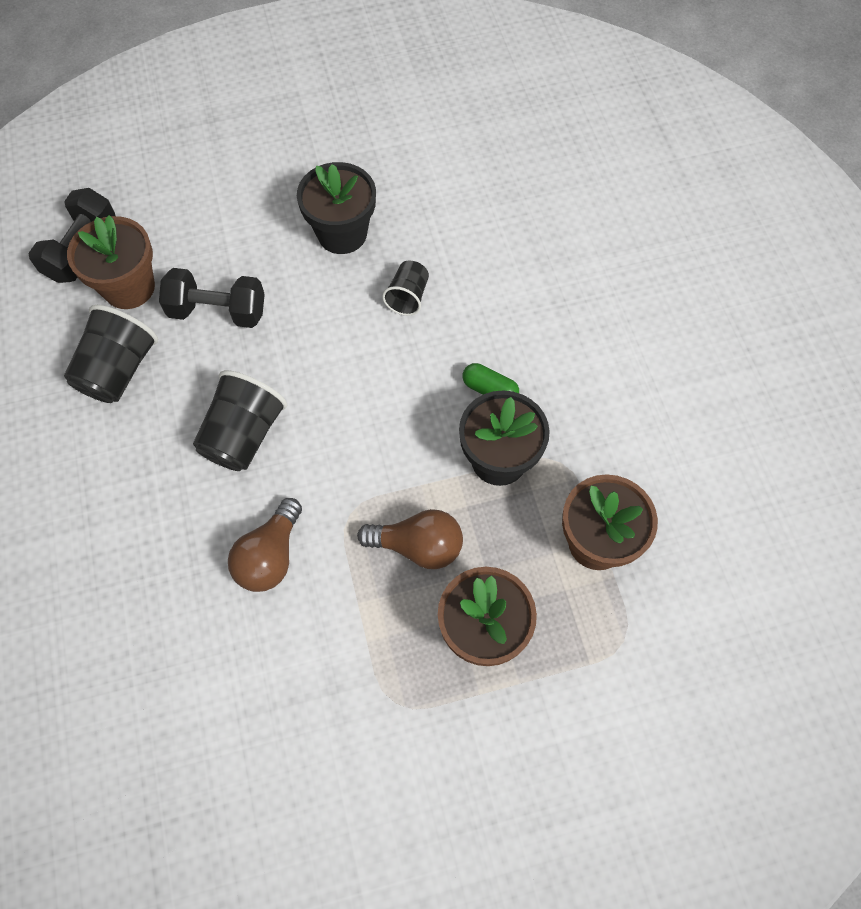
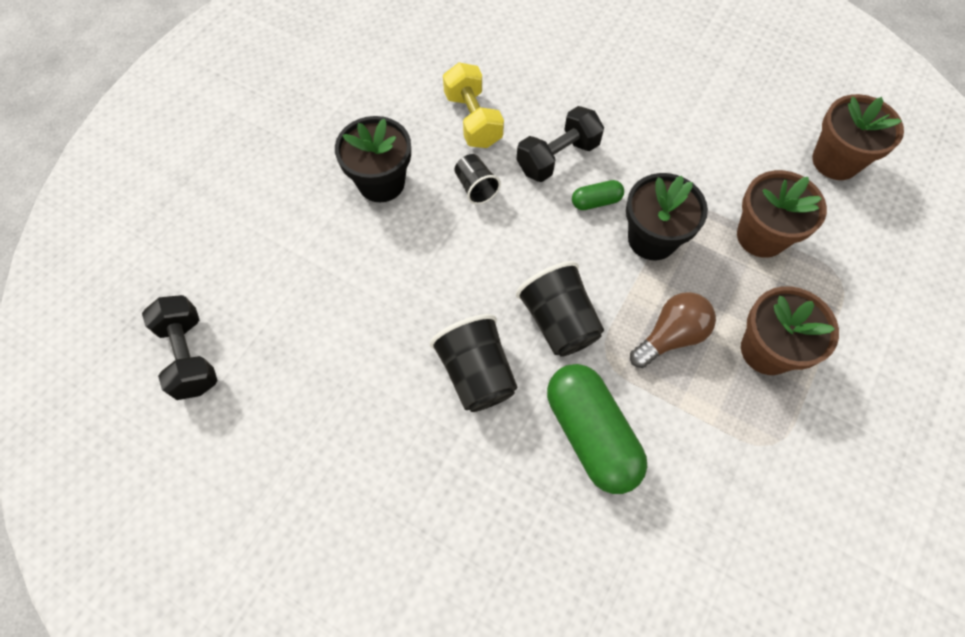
camera: 45 degrees left, 0 degrees up
black cup [64,305,158,403] -> black cup moved to [516,261,604,357]
brown flower pot [67,215,155,309] -> brown flower pot moved to [812,94,904,180]
black dumbbell [159,268,265,328] -> black dumbbell moved to [516,106,604,182]
brown light bulb [228,498,302,592] -> green capsule [547,364,647,494]
none -> yellow dumbbell [443,62,504,148]

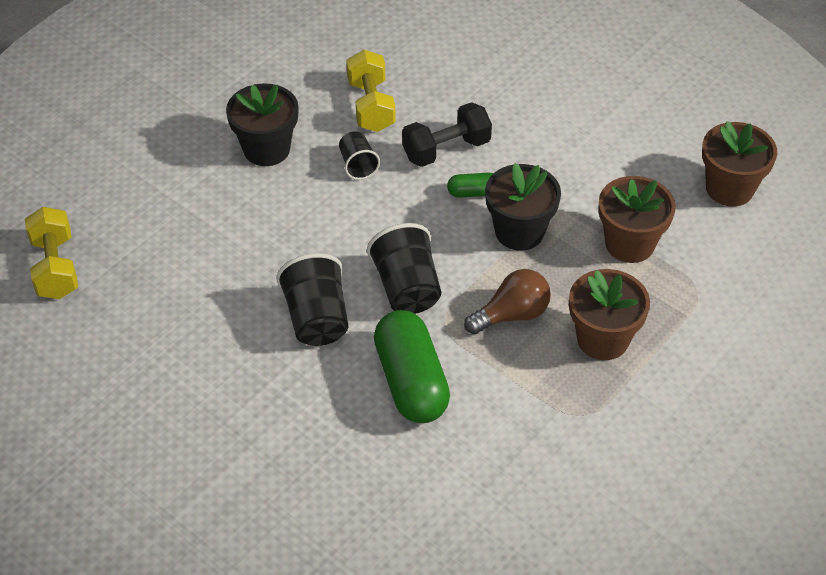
camera: 10 degrees right, 15 degrees down
black dumbbell [142,295,218,400] -> yellow dumbbell [25,207,78,299]

